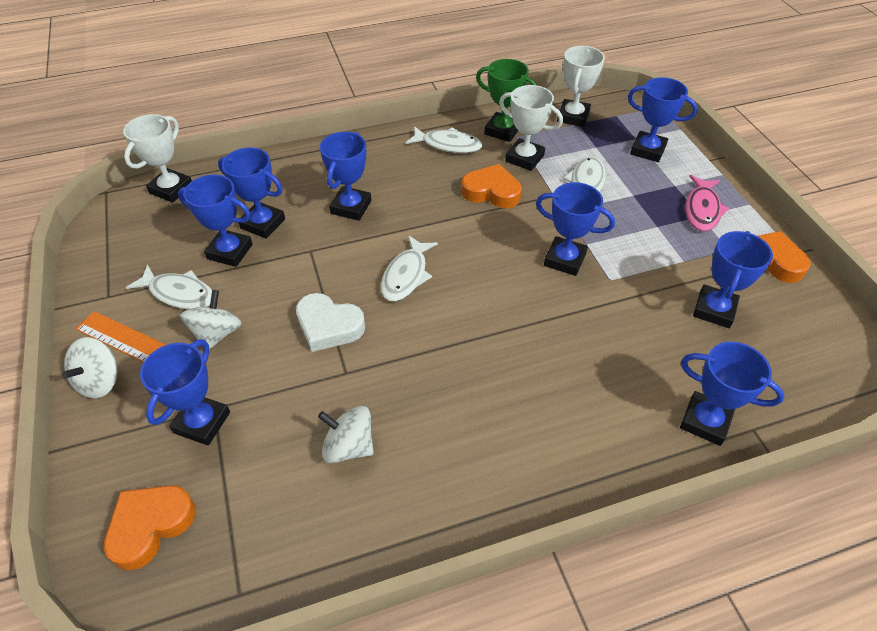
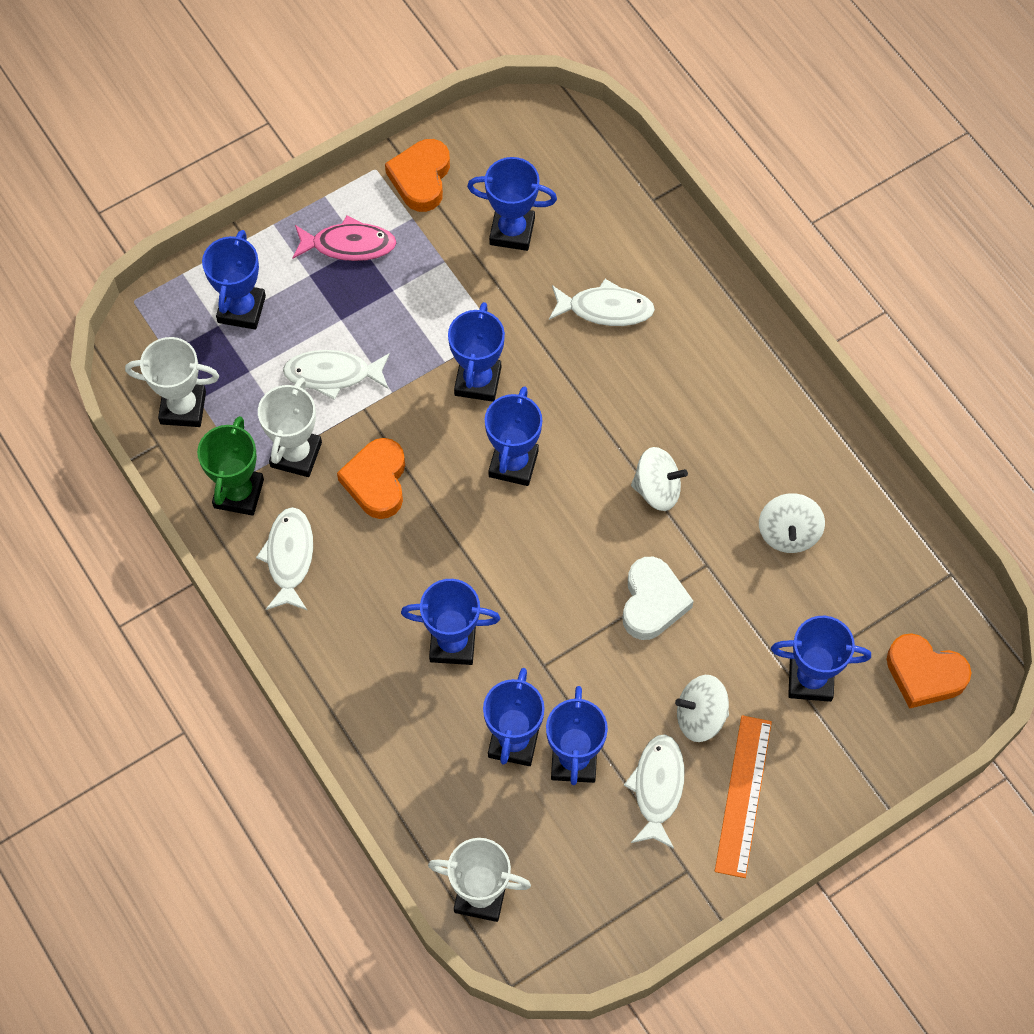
camera: 105 degrees left, 15 degrees up
white spinning top [62,337,118,398] -> white spinning top moved to [631,447,688,511]
white fish [381,235,438,301] -> white fish moved to [549,279,655,326]
blue trophy [680,342,785,446] -> blue trophy moved to [485,386,542,486]

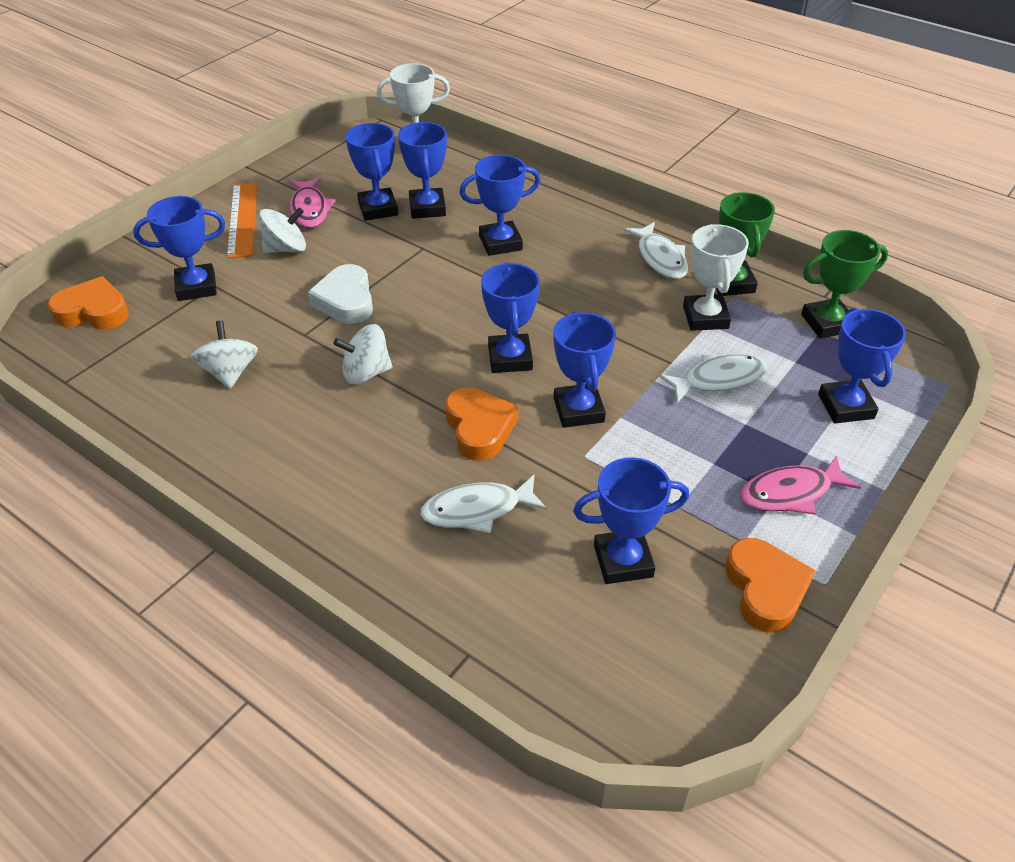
camera: 160 degrees right, 20 degrees down
white trophy [125,337,219,427] -> green trophy [801,230,888,338]
orange heart [337,438,405,519] -> orange heart moved to [445,387,519,461]
white fish [624,734,685,849] -> pink fish [289,177,336,228]

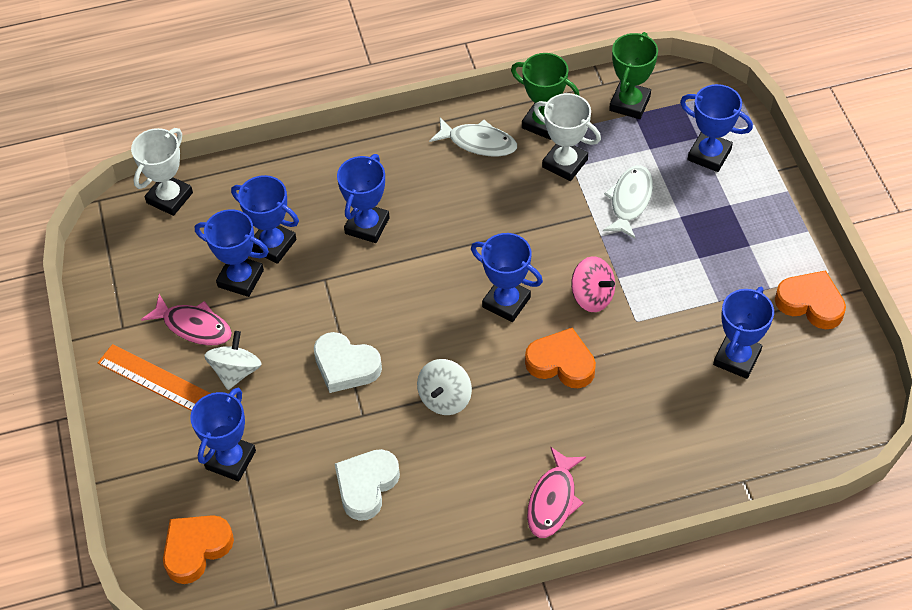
camera: 50 degrees left, 10 degrees up
white spinning top [191,320,258,389] -> white heart [335,449,400,521]
white fish [420,475,547,533] -> none
blue trophy [554,311,616,428] -> pink spinning top [571,256,615,312]
pink fish [740,455,861,515] -> pink fish moved to [527,447,586,538]

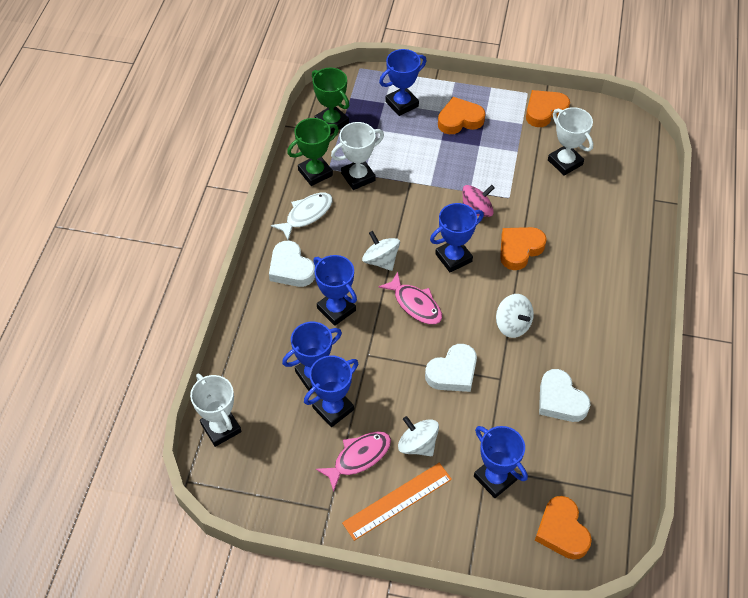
camera: 65 degrees left, 0 degrees up
pink fish [527,447,586,538] -> pink fish moved to [378,272,442,324]
white fish [603,166,653,239] -> none
blue trophy [713,287,774,379] -> white trophy [548,107,593,176]
none -> white heart [269,241,315,287]
none -> white spinning top [362,231,400,271]
none -> orange heart [438,97,485,134]

